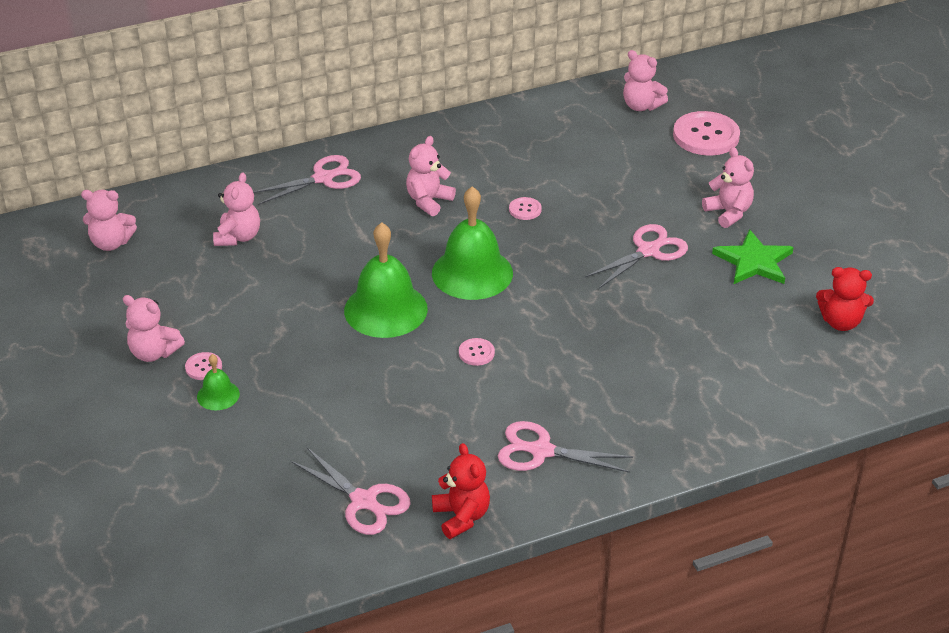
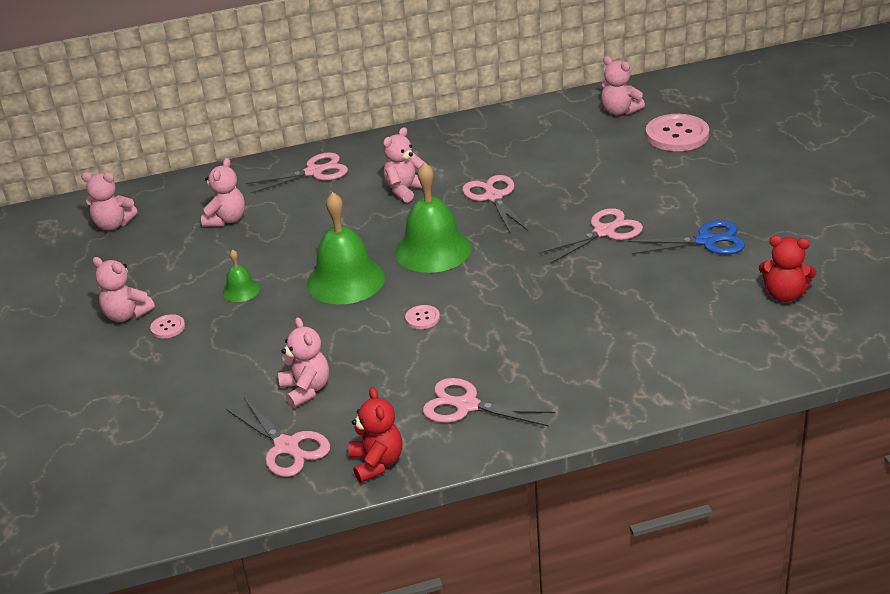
camera: 10 degrees right, 5 degrees down
green bell [197,354,240,410] -> green bell moved to [222,249,260,302]
pink button [509,197,542,220] -> pink scissors [462,175,528,232]
pink teddy bear [702,147,754,228] -> pink teddy bear moved to [278,317,329,408]
green star [712,229,794,284] -> blue scissors [628,220,745,254]

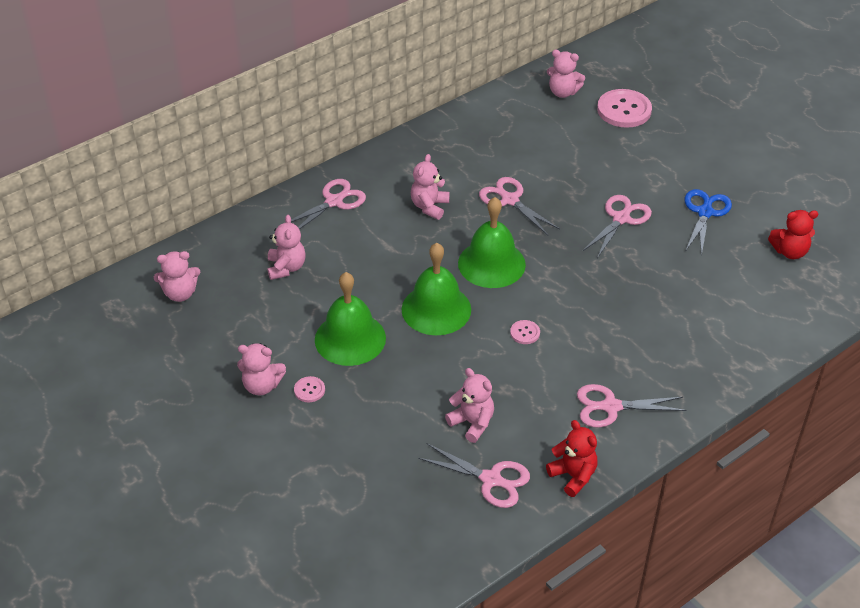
camera: 25 degrees left, 10 degrees up
green bell [222,249,260,302] -> green bell [315,272,386,366], size x2.09
blue scissors [628,220,745,254] -> blue scissors turned 45 degrees counterclockwise [685,189,732,256]

